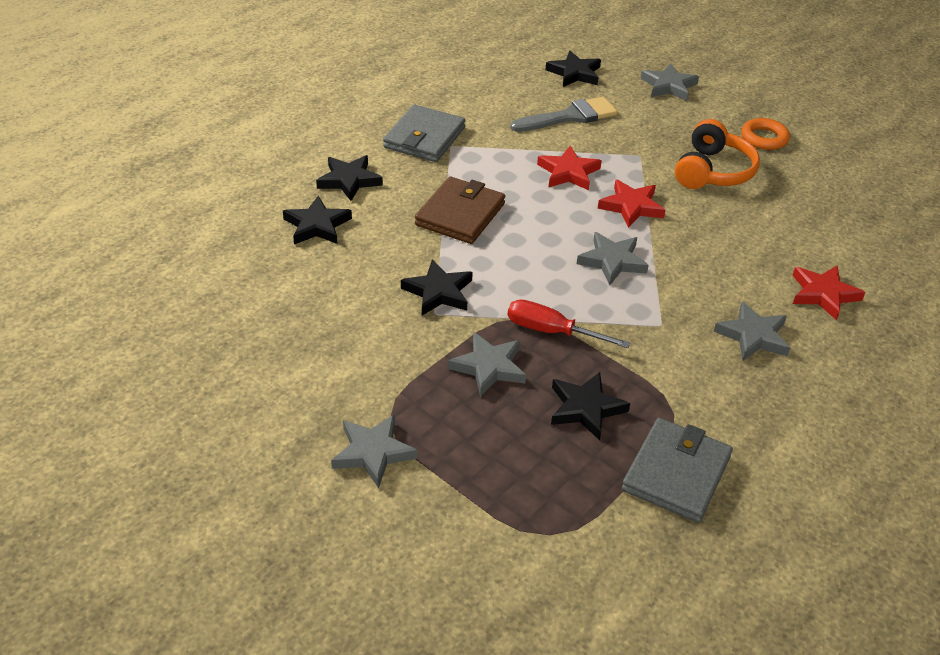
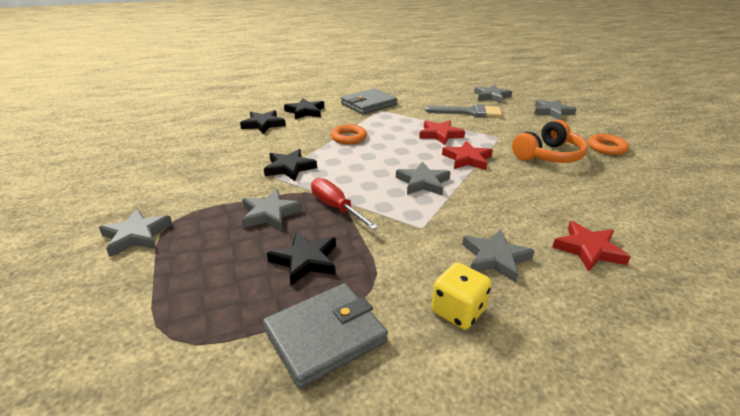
camera: 30 degrees right, 10 degrees down
brown wallet [415,177,505,244] -> orange ring [331,124,367,144]
black star [545,51,601,87] -> grey star [474,85,512,104]
none -> yellow dice [431,262,492,330]

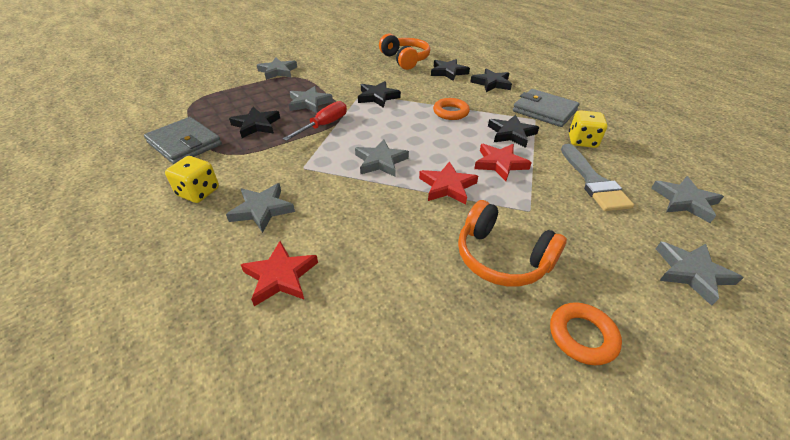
camera: 75 degrees right, 10 degrees up
none -> orange headphones [379,33,430,70]
none -> black star [488,115,539,148]
none -> yellow dice [569,110,607,148]

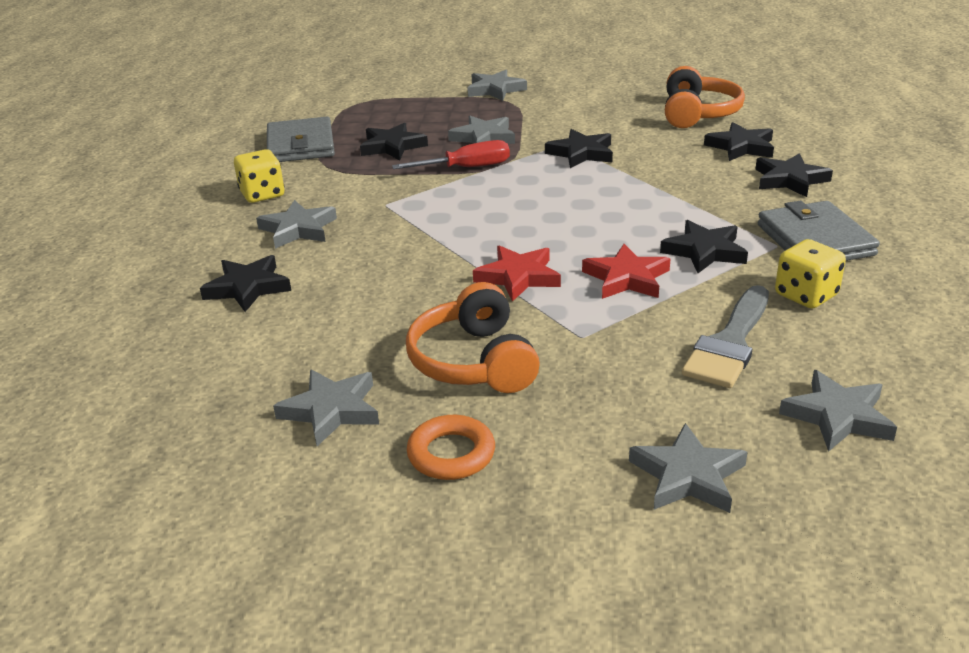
camera: 40 degrees right, 10 degrees down
red star [241,241,318,307] -> black star [200,255,291,312]
grey star [355,139,409,177] -> grey star moved to [273,369,379,446]
orange ring [433,98,470,120] -> none

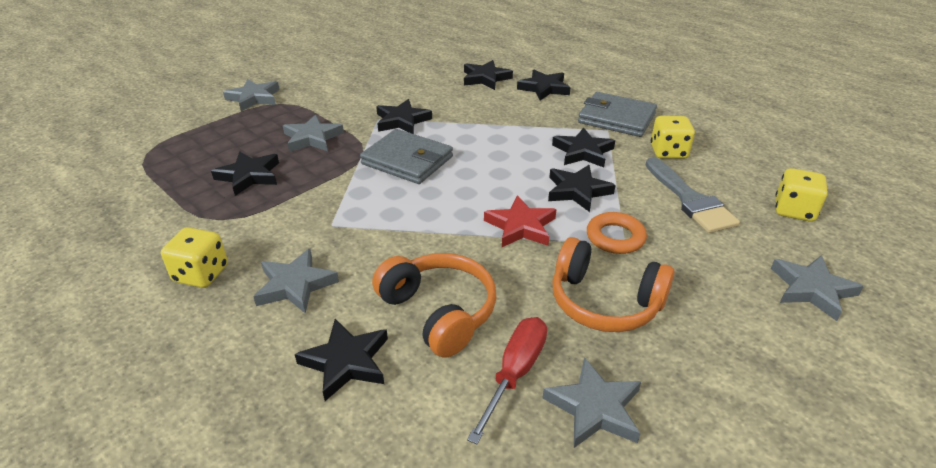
camera: 50 degrees left, 5 degrees up
grey wallet [267,117,335,162] -> grey wallet moved to [360,129,453,184]
red screwdriver [392,140,510,169] -> red screwdriver moved to [467,317,547,444]
orange ring [407,415,495,480] -> orange ring moved to [587,212,647,254]
red star [582,244,670,299] -> black star [548,165,616,212]
orange headphones [665,66,745,128] -> orange headphones moved to [372,253,496,358]
grey star [779,370,897,452] -> yellow dice [775,168,828,222]

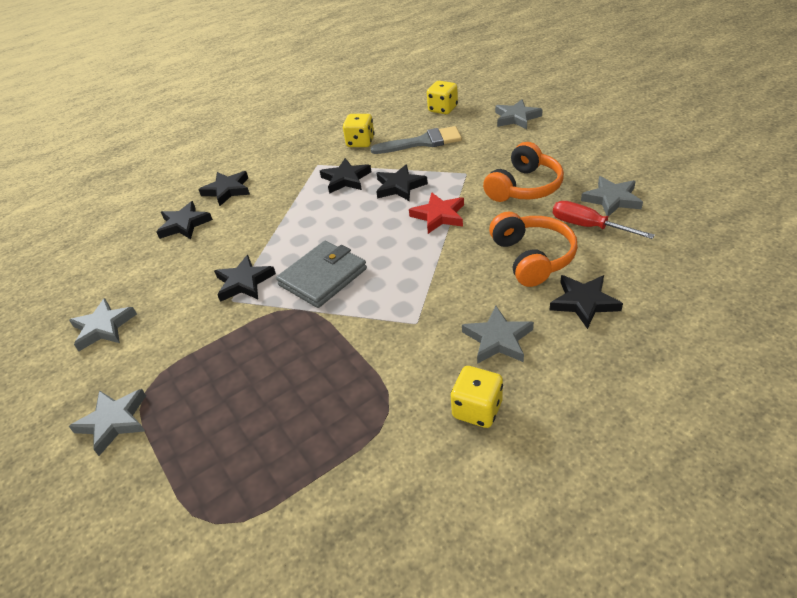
camera: 75 degrees left, 5 degrees up
black star [211,151,279,196] -> none
grey star [283,115,344,152] -> grey star moved to [69,298,137,351]
orange headphones [372,253,496,358] -> orange headphones turned 105 degrees clockwise [489,211,578,287]
grey wallet [578,92,657,137] -> none
orange ring [587,212,647,254] -> none

